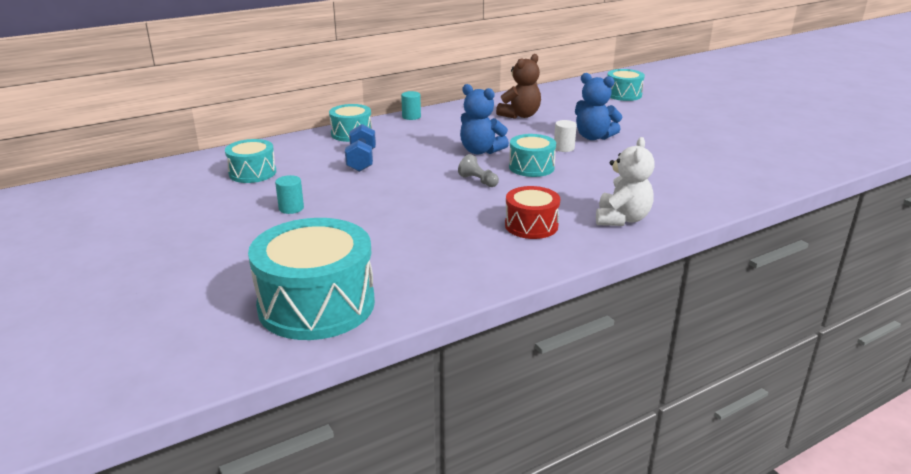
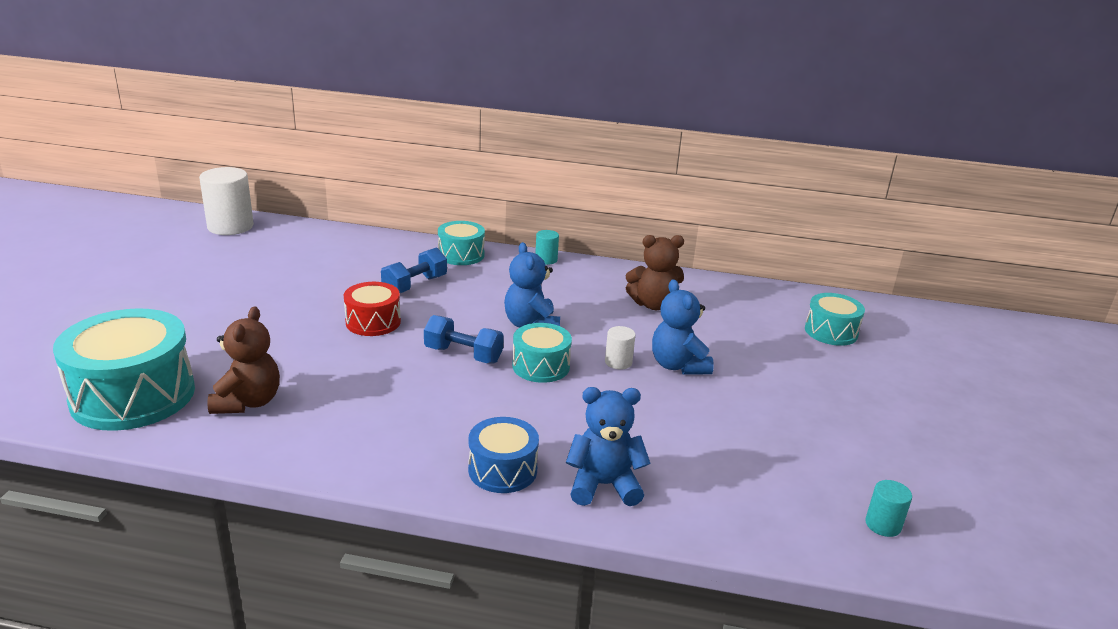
camera: 40 degrees right, 0 degrees up
turquoise drum [225,139,276,183] -> none
turquoise cylinder [275,175,304,214] -> turquoise cylinder moved to [865,480,912,537]
grey pawn [458,154,499,187] -> blue dumbbell [424,315,504,363]
red drum [505,186,560,239] -> red drum moved to [344,282,401,336]
white teddy bear [596,137,655,226] -> blue drum [468,417,539,493]
none -> white cylinder [199,167,254,235]
none -> brown teddy bear [207,306,280,414]
none -> blue teddy bear [566,387,651,506]

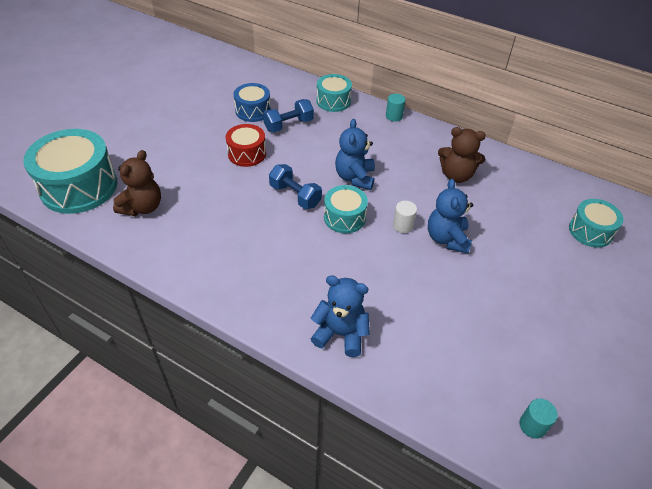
camera: 20 degrees right, 20 degrees up
white cylinder [199,167,254,235] -> none
blue drum [468,417,539,493] -> blue drum moved to [234,83,271,122]

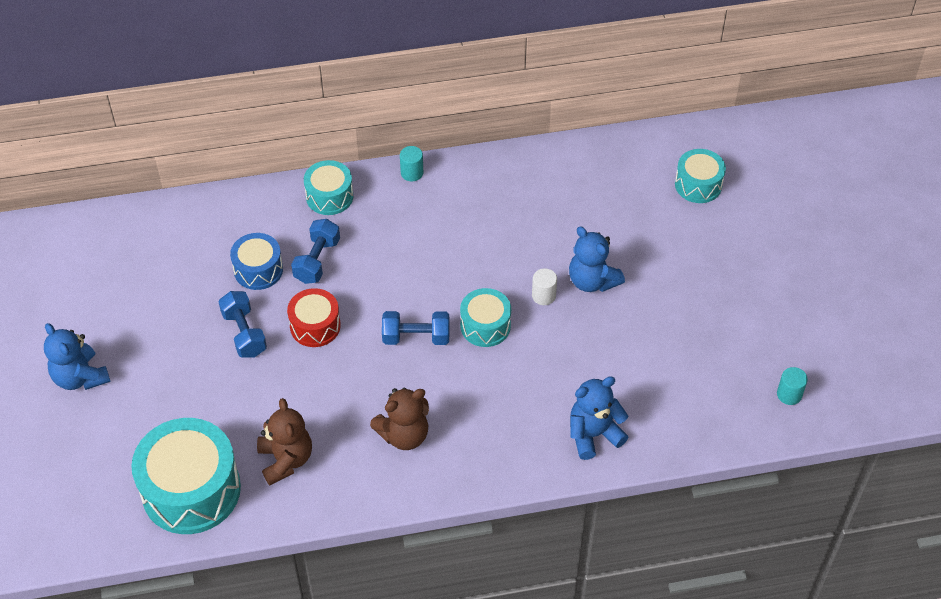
camera: 40 degrees left, 5 degrees up
blue teddy bear [335,119,375,190] -> blue teddy bear moved to [44,323,111,390]
brown teddy bear [438,127,486,183] -> brown teddy bear moved to [370,388,429,450]
none -> blue dumbbell [218,291,267,358]

